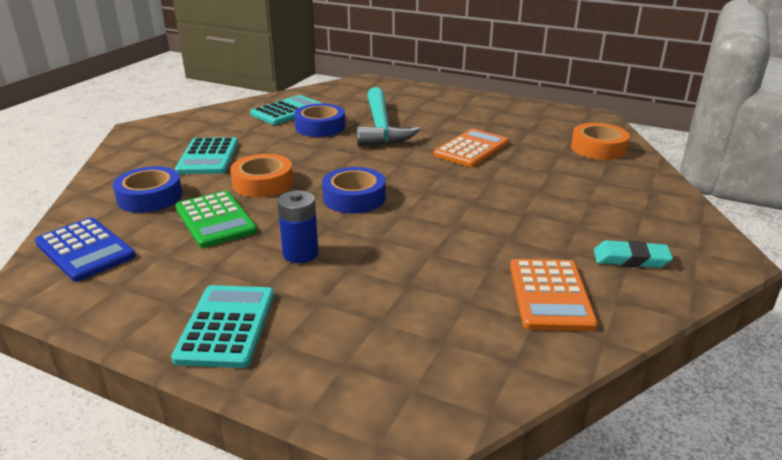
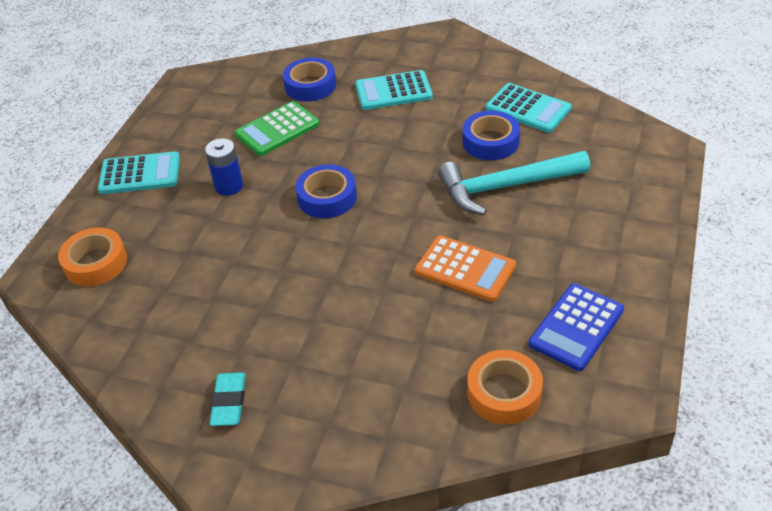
camera: 85 degrees right, 15 degrees up
blue calculator [35,218,136,282] -> blue calculator moved to [528,283,624,371]
orange tape [230,154,293,197] -> orange tape moved to [58,228,127,286]
orange calculator [510,259,598,331] -> none

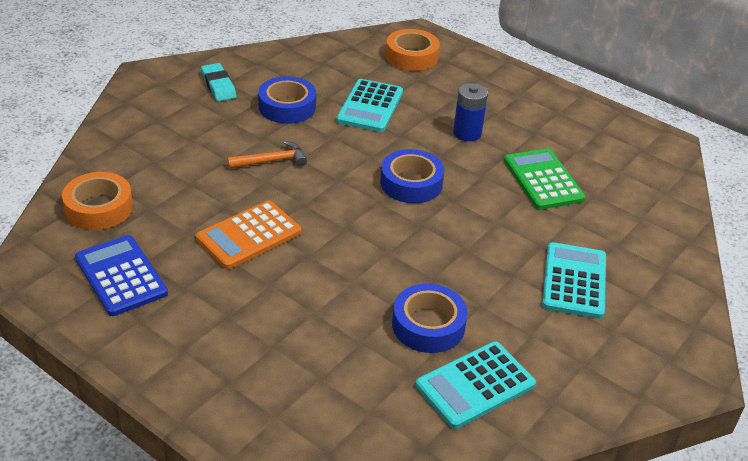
camera: 105 degrees right, 5 degrees down
turquoise calculator [98,151,180,194] -> turquoise calculator moved to [336,79,403,132]
turquoise eraser [210,372,246,426] -> turquoise eraser turned 45 degrees clockwise [201,63,236,102]
blue tape [283,58,336,102] -> blue tape moved to [258,76,316,124]
turquoise hammer [438,151,590,215] -> none
none -> orange hammer [227,141,307,169]

